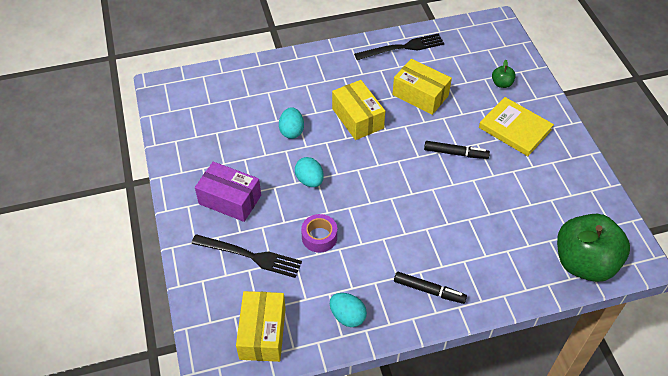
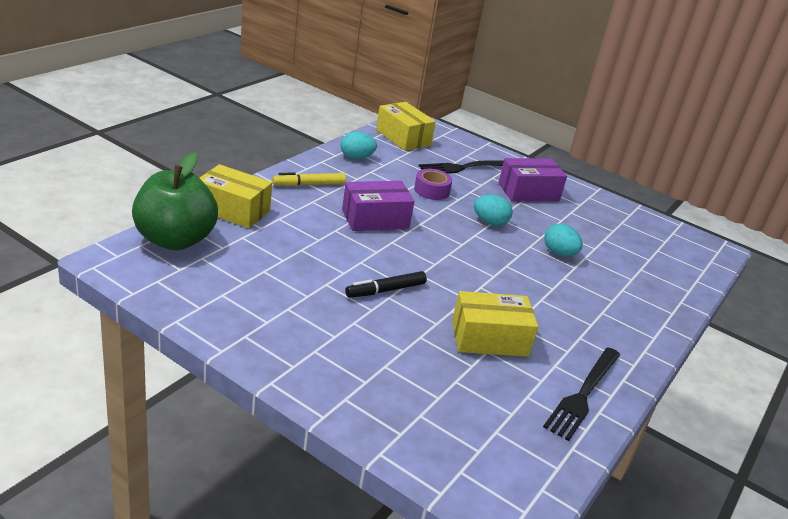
camera: 135 degrees right, 20 degrees down
yellow box [332,80,385,140] -> yellow box moved to [200,164,272,228]
black marker [394,272,467,304] -> yellow marker [272,172,346,186]
yellow book [479,97,554,156] -> none
green apple [492,60,516,88] -> none
none -> purple box [342,181,414,231]

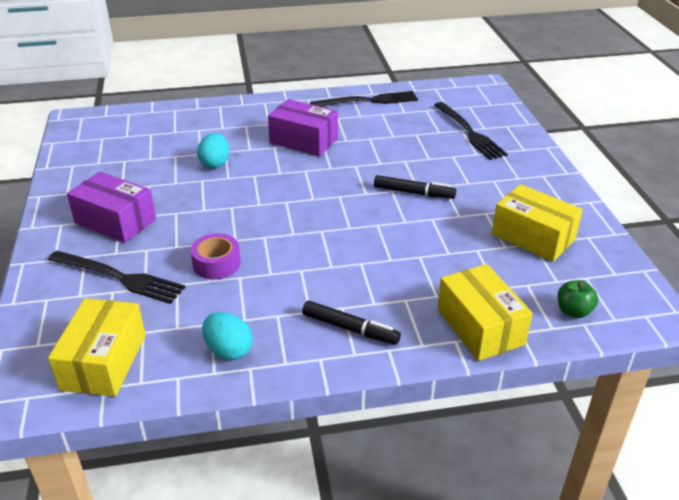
camera: 130 degrees left, 5 degrees up
green apple [132,152,218,250] -> green apple [558,280,598,318], size x0.41
yellow marker [272,172,346,186] -> black marker [302,301,401,345]
purple box [342,181,414,231] -> purple box moved to [268,99,338,156]
yellow box [452,291,538,357] -> yellow box moved to [492,184,583,262]
turquoise egg [474,195,513,226] -> none
none -> black fork [434,102,508,160]

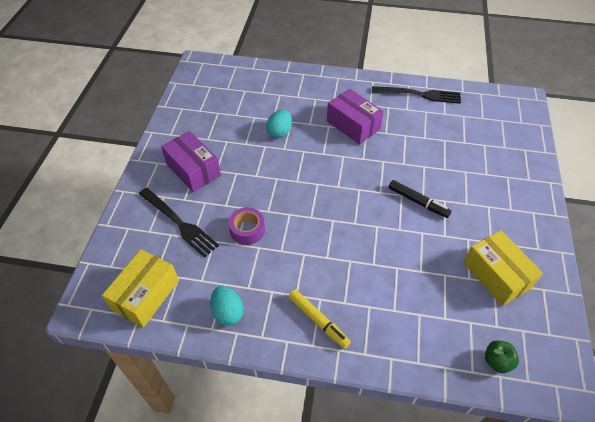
camera: 20 degrees right, 15 degrees up
black marker [302,301,401,345] -> yellow marker [288,290,351,349]
black fork [434,102,508,160] -> none
yellow box [437,264,533,361] -> none

